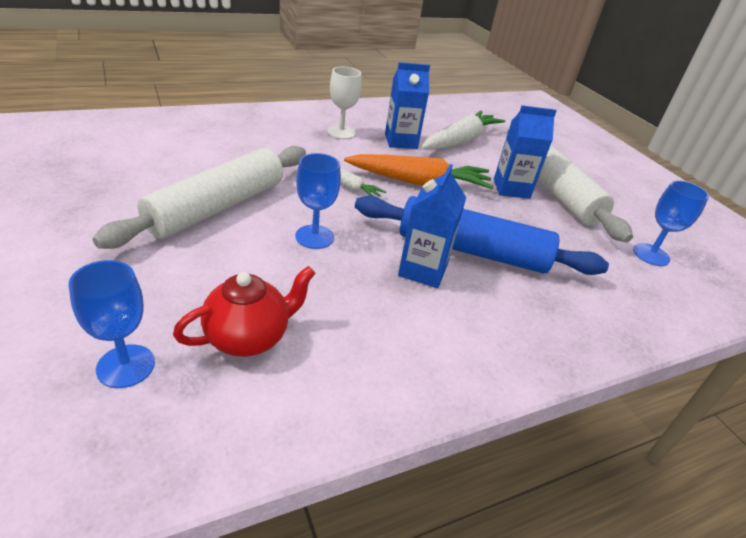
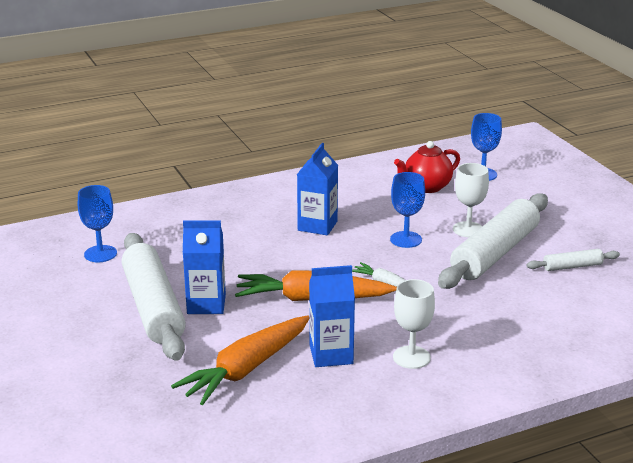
camera: 175 degrees left, 10 degrees down
blue rolling pin [355,196,609,275] -> none
white carrot [421,110,505,150] -> orange carrot [171,315,309,405]
none -> white goblet [453,163,489,237]
none -> white rolling pin [526,249,620,271]

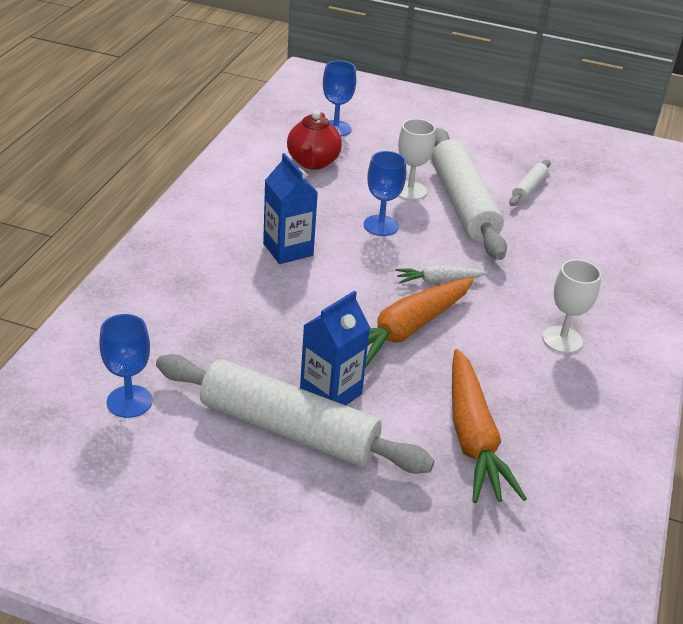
camera: 50 degrees left, 10 degrees up
blue carton [309,265,355,367] -> none

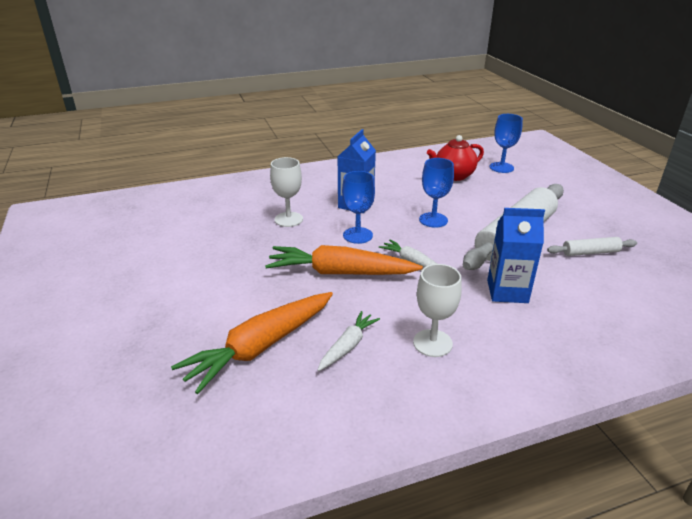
camera: 55 degrees right, 5 degrees down
blue goblet [99,314,152,418] -> blue goblet moved to [342,171,375,244]
white rolling pin [156,354,435,474] -> none
blue carton [300,291,370,405] -> blue carton moved to [487,208,545,303]
white goblet [398,119,435,200] -> white goblet moved to [270,157,303,227]
none -> white carrot [317,311,380,371]

